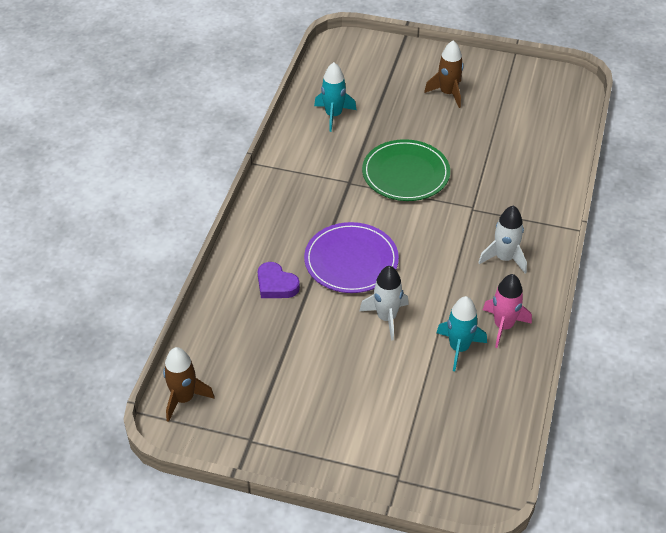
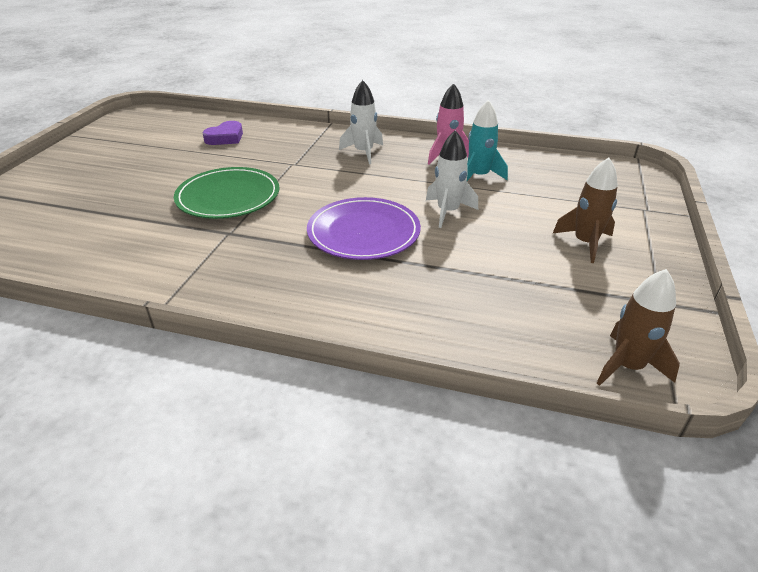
camera: 90 degrees left, 10 degrees down
purple heart [258,262,300,298] -> purple heart moved to [202,121,243,145]
turquoise rocket [314,62,357,132] -> none
brown rocket [424,40,464,108] -> brown rocket moved to [553,157,618,263]

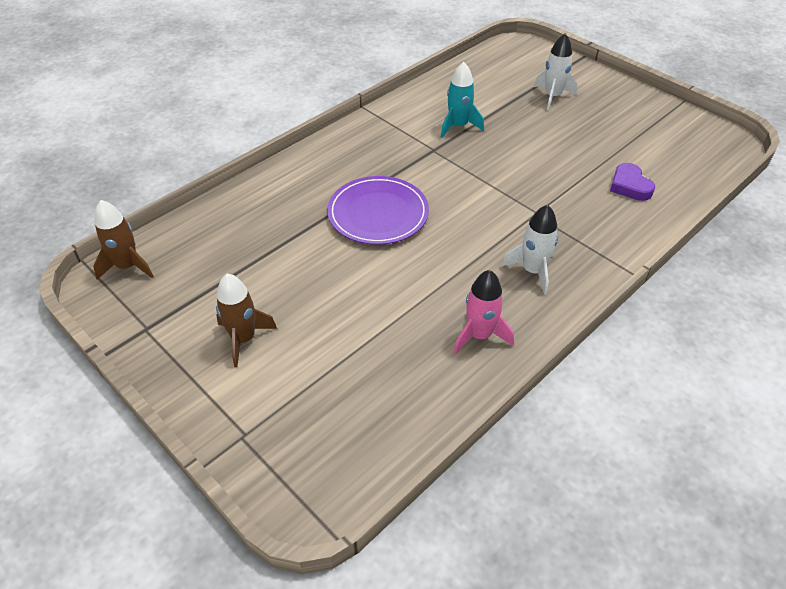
camera: 120 degrees right, 10 degrees up
green plate [174,167,280,219] -> none
white rocket [426,130,478,228] -> white rocket moved to [534,33,577,110]
turquoise rocket [467,100,508,181] -> turquoise rocket moved to [441,62,484,138]

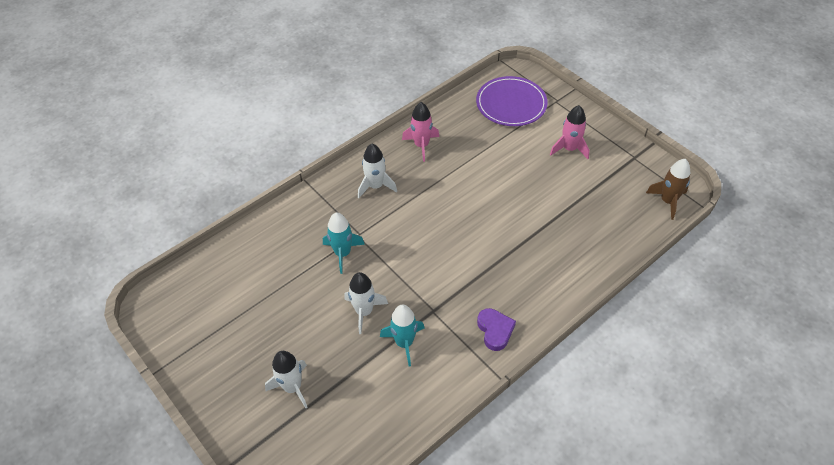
camera: 175 degrees left, 5 degrees up
brown rocket [216,274,277,367] -> pink rocket [550,105,589,159]
purple plate [327,176,429,245] -> purple plate moved to [476,76,548,126]
purple heart [610,163,655,201] -> purple heart moved to [477,308,516,351]
none -> turquoise rocket [323,213,365,274]
none -> white rocket [344,272,388,334]

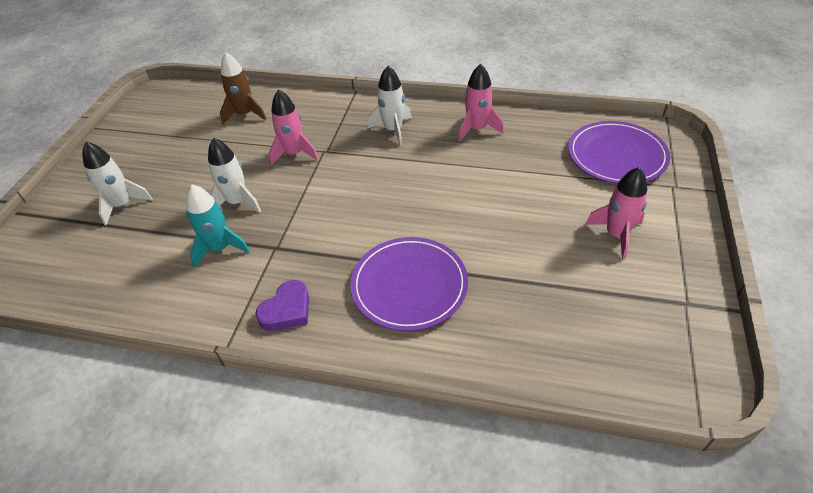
camera: 55 degrees right, 5 degrees down
turquoise rocket [323,213,365,274] -> pink rocket [269,89,318,166]
brown rocket [646,159,690,220] -> brown rocket moved to [220,52,266,124]
none -> purple plate [351,237,468,331]

